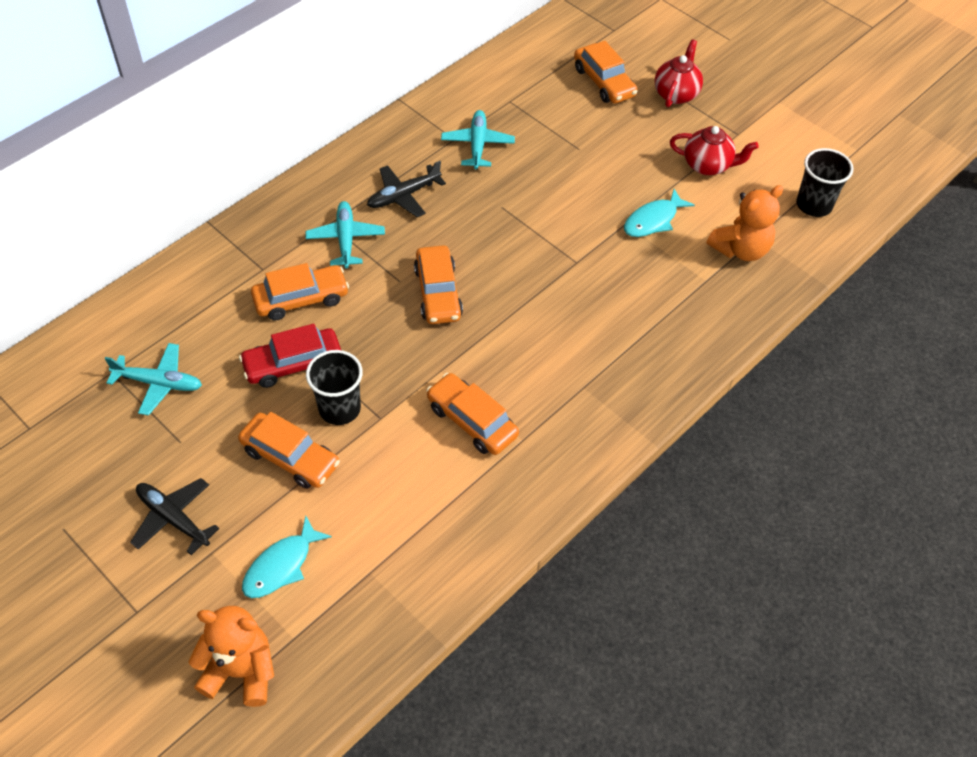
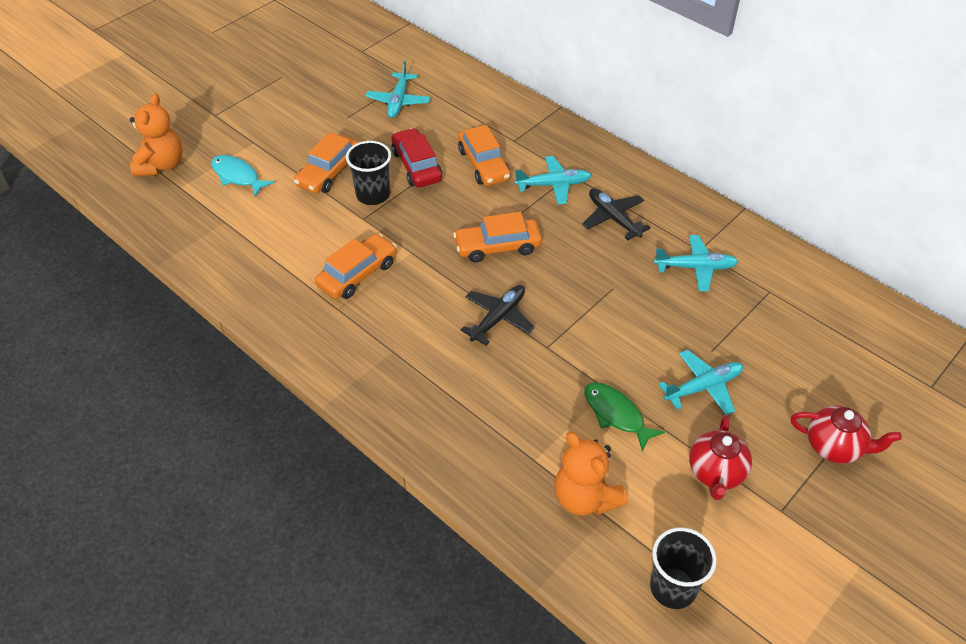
camera: 90 degrees right, 5 degrees down
black plane [130,478,219,555] -> black plane moved to [461,285,535,345]
orange car [574,41,638,103] -> none
turquoise fish [624,189,695,237] -> green fish [584,383,665,452]
none -> turquoise plane [659,350,743,415]

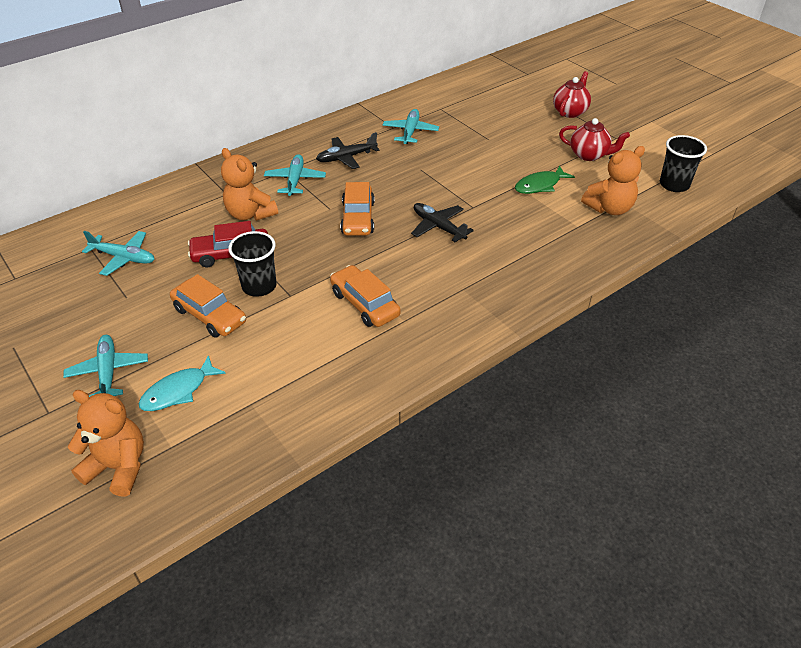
camera: 80 degrees left, 5 degrees down
orange car [458,125,511,186] -> orange teddy bear [221,148,278,221]
turquoise plane [659,350,743,415] -> turquoise plane moved to [63,335,148,397]

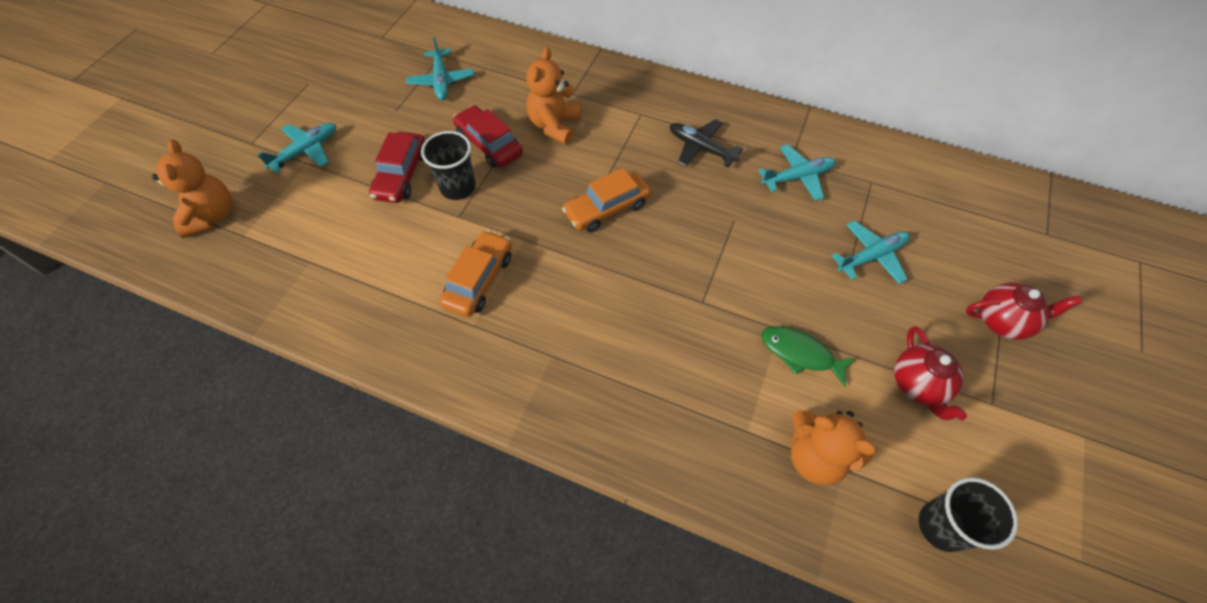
camera: 60 degrees right, 15 degrees up
turquoise fish [139,355,226,411] -> none
orange car [170,274,246,338] -> red car [369,132,425,203]
turquoise plane [264,154,326,196] -> turquoise plane moved to [831,221,910,284]
black plane [411,203,474,242] -> none

